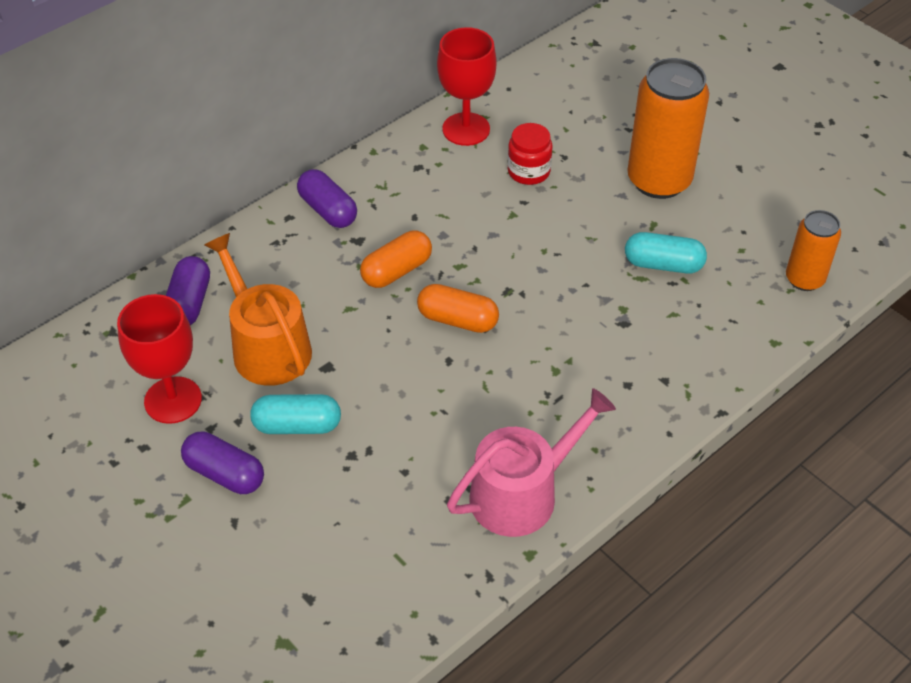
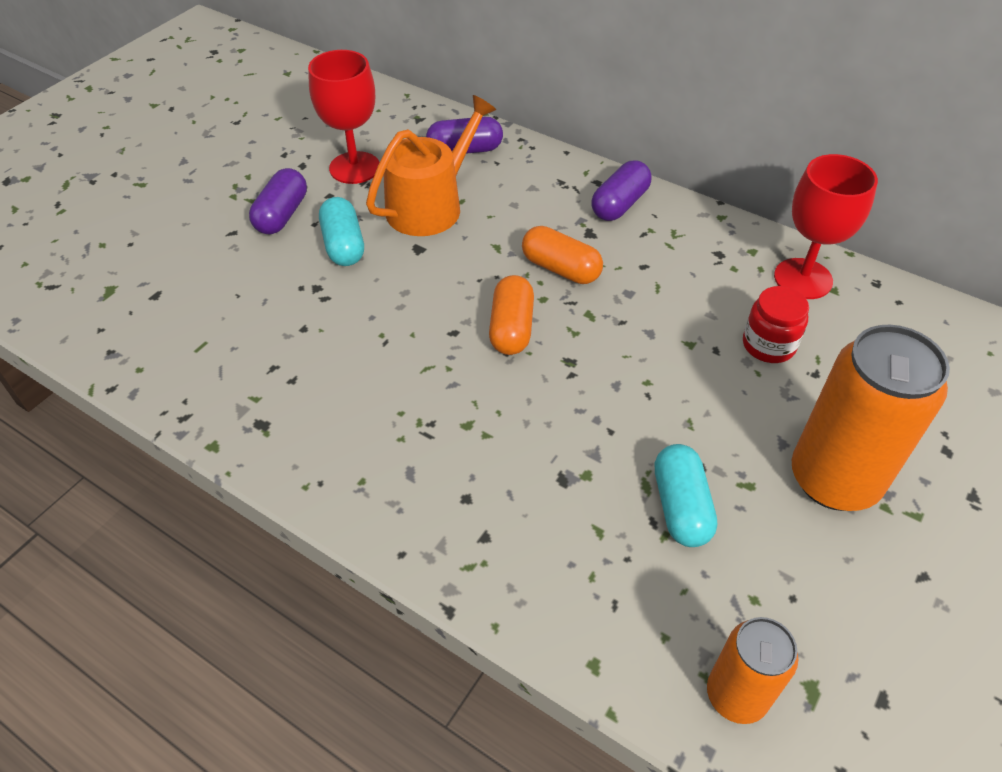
camera: 75 degrees right, 0 degrees up
pink watering can [447,388,616,537] -> none

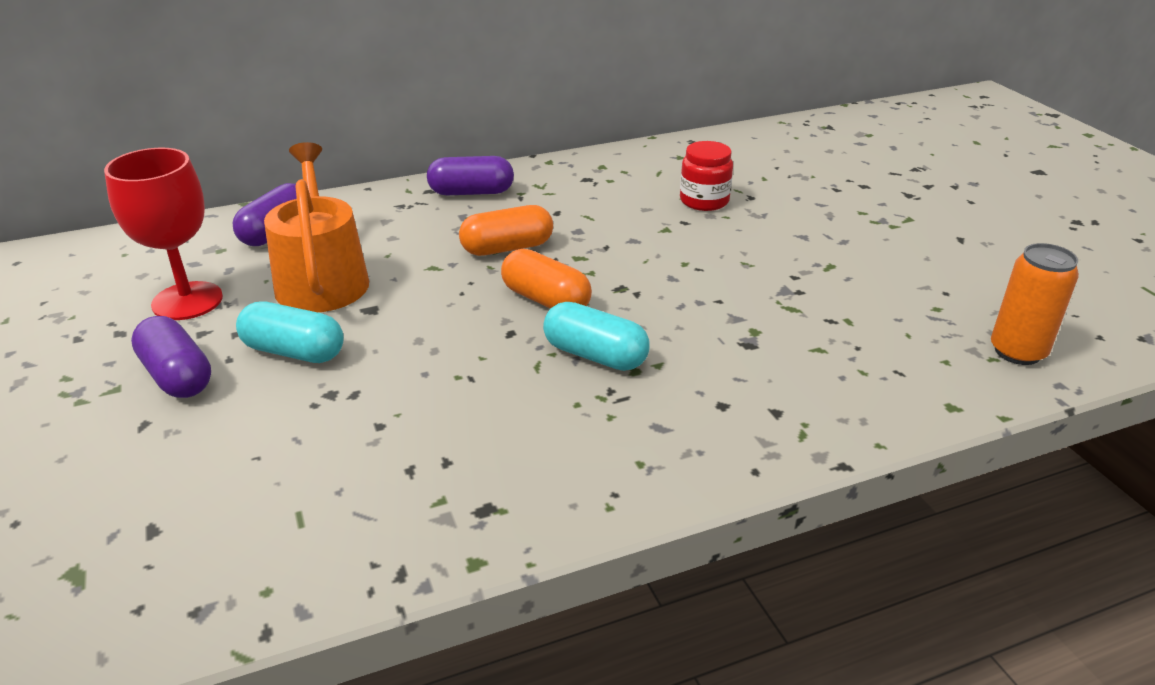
camera: 55 degrees left, 15 degrees down
purple capsule [591,160,651,221] -> purple capsule turned 75 degrees counterclockwise [427,156,514,195]
turquoise capsule [654,444,717,547] -> turquoise capsule moved to [543,302,650,371]
red goblet [774,154,878,299] -> none
orange can [792,325,950,511] -> none

